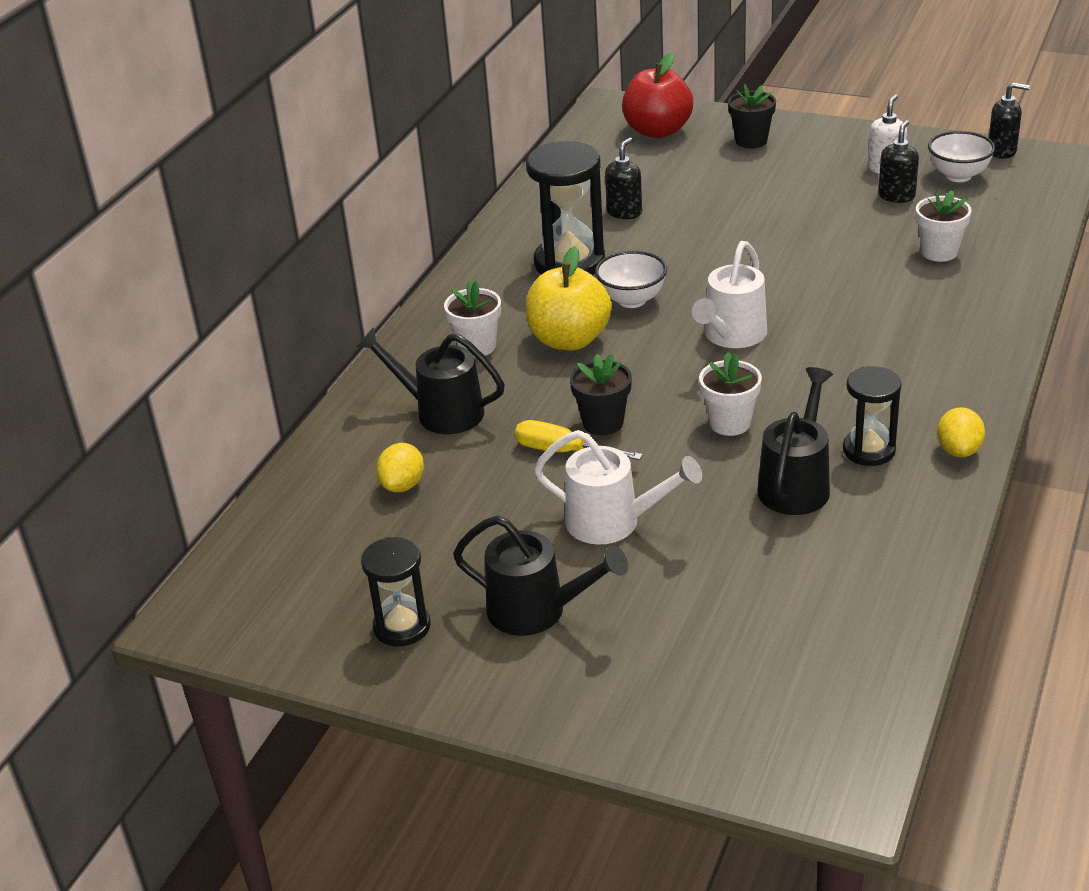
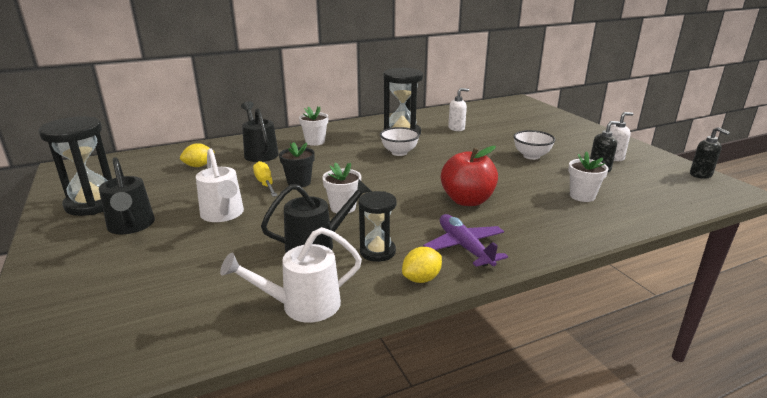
camera: 40 degrees right, 10 degrees down
black hourglass [361,537,431,646] -> black hourglass [38,116,112,216], size x1.65
yellow apple [526,246,612,351] -> none
black soap dispenser [605,137,642,219] -> white soap dispenser [448,88,469,131]
red apple [622,53,693,138] -> red apple moved to [441,146,498,206]
white watering can [692,241,767,348] -> white watering can moved to [220,227,362,323]
black flower pot [728,84,776,149] -> none
white bowl [928,131,996,182] -> white bowl moved to [513,130,556,160]
none -> purple plane [423,214,508,267]

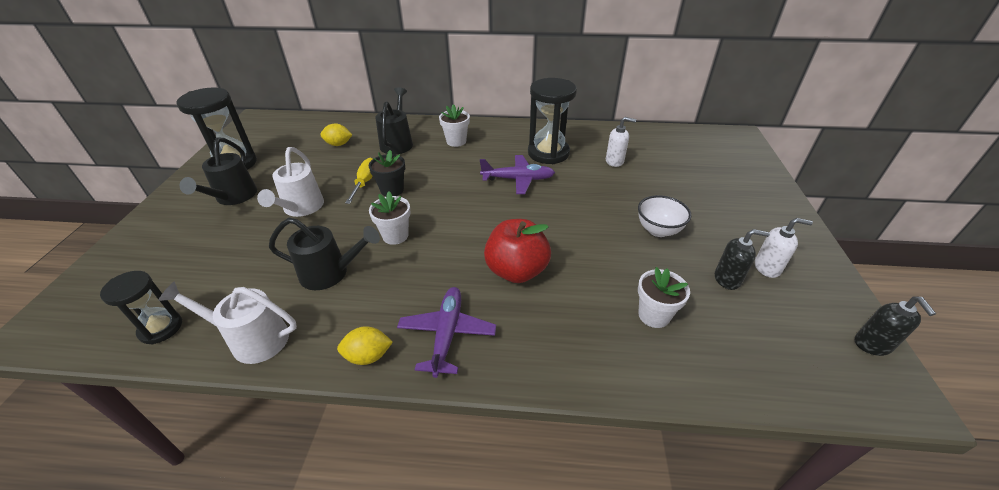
camera: 30 degrees right, 15 degrees up
black hourglass [358,191,396,262] -> black hourglass moved to [100,271,182,344]
white bowl [380,127,420,156] -> purple plane [480,155,555,194]

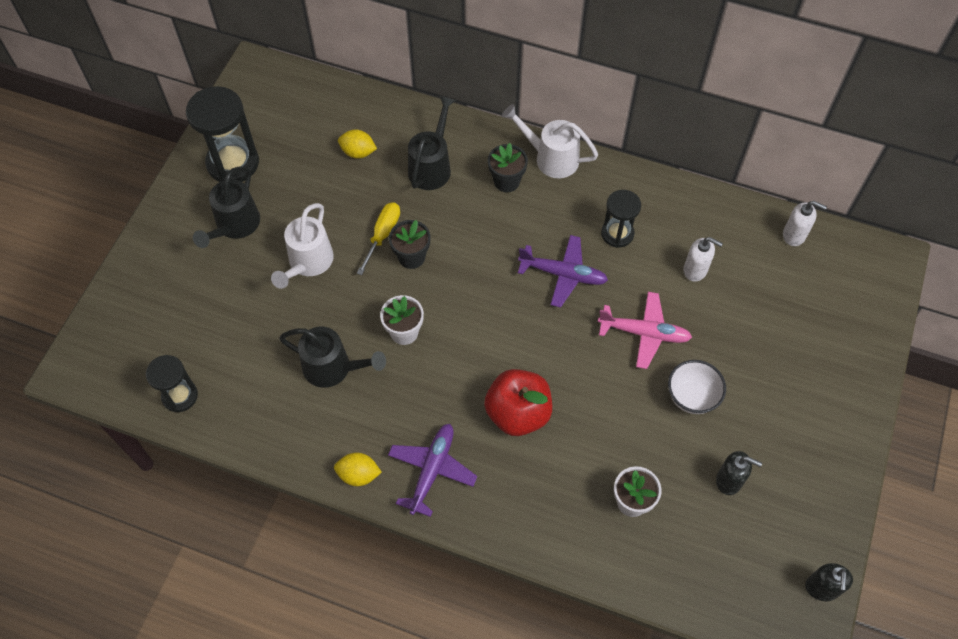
camera: 15 degrees right, 20 degrees up
white watering can [158,281,297,364] -> white watering can moved to [502,104,598,178]
white flower pot [439,104,470,147] -> black flower pot [488,143,528,192]
black hourglass [528,78,577,164] -> black hourglass [601,190,641,248], size x0.61
white soap dispenser [755,218,813,278] -> white soap dispenser moved to [783,201,827,246]
none -> pink plane [598,292,692,369]

